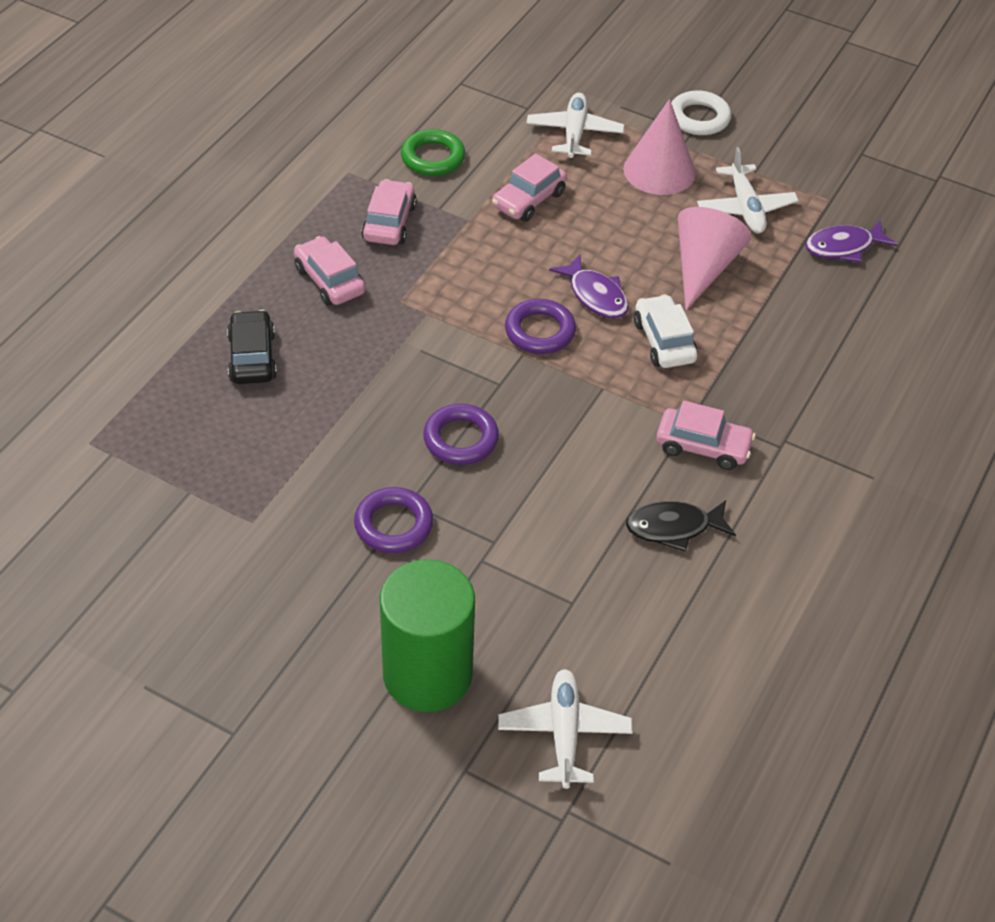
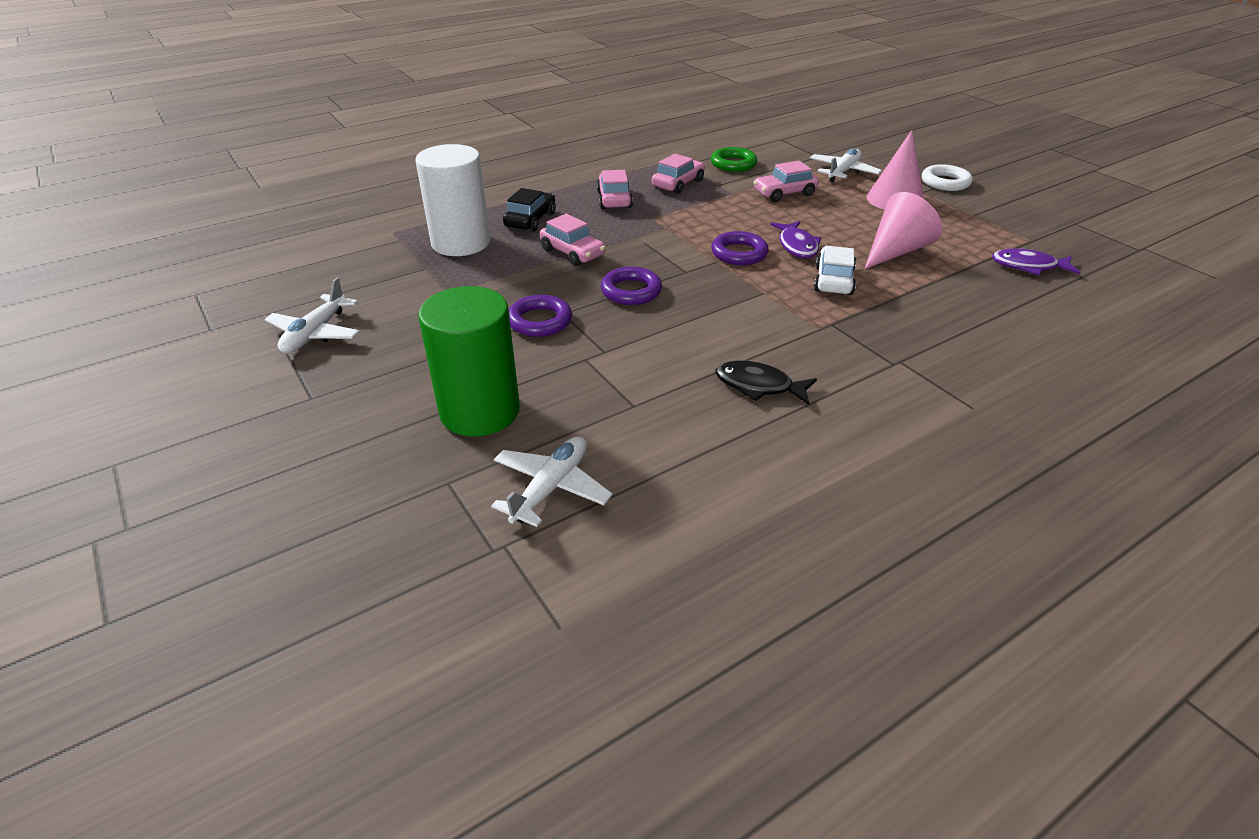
camera: 30 degrees right, 10 degrees down
pink car [656,401,756,470] -> pink car moved to [540,214,606,266]
white plane [697,147,799,233] -> white plane moved to [265,277,360,353]
none -> white cylinder [415,144,490,256]

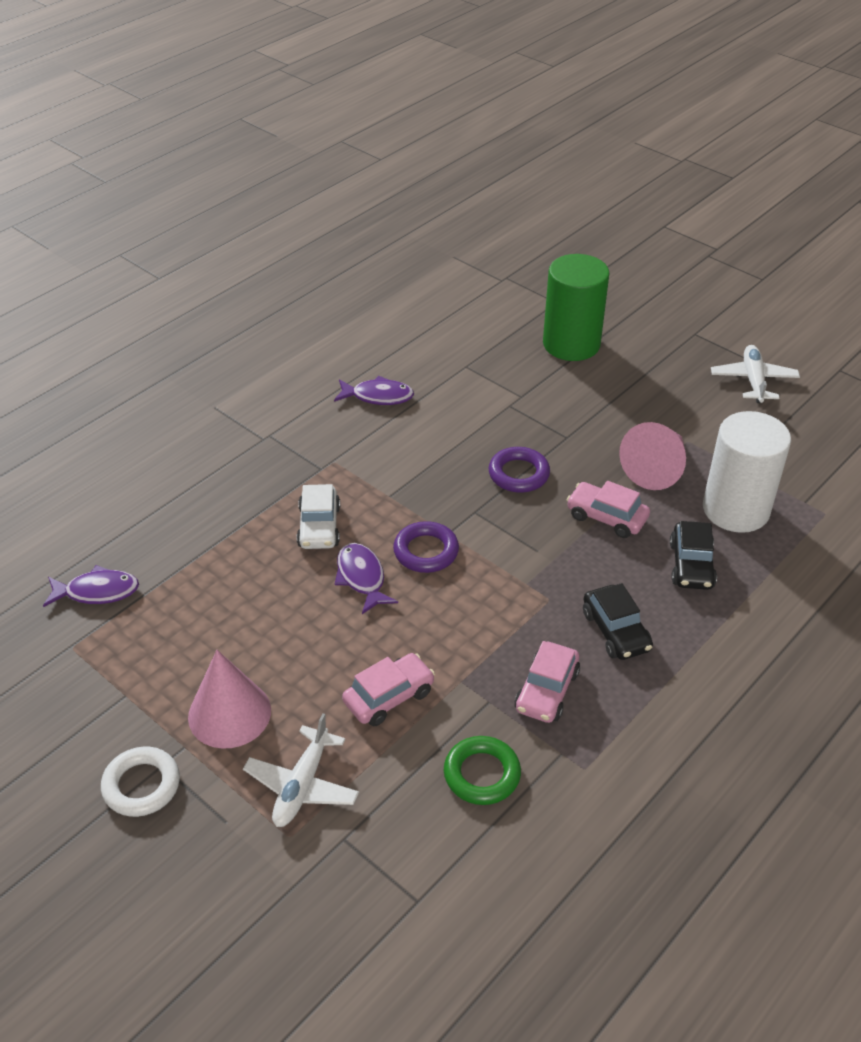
camera: 165 degrees right, 5 degrees up
white plane [491,436,612,527] -> none
purple ring [509,295,572,337] -> none
pink car [597,170,633,209] -> black car [583,583,653,660]
black fish [716,361,817,405] -> purple fish [334,376,414,405]
pink cone [865,192,942,269] -> pink cone moved to [619,422,686,490]

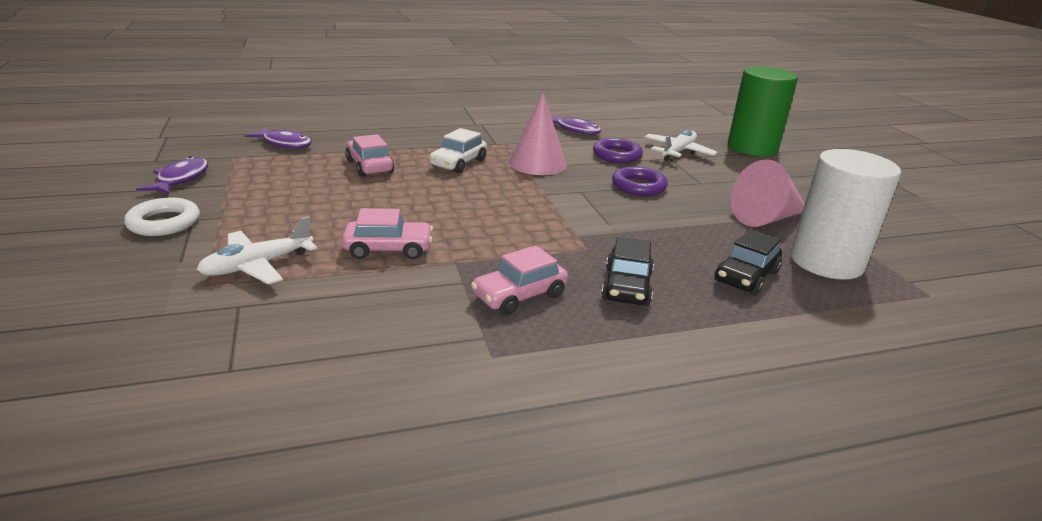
camera: 30 degrees right, 15 degrees down
pink cone [188,650,271,749] -> pink cone moved to [509,93,567,175]
purple fish [335,543,398,614] -> purple fish moved to [136,156,208,194]
purple ring [393,521,459,573] -> purple ring moved to [593,138,643,163]
green ring [444,736,521,805] -> none
pink car [567,481,650,538] -> pink car moved to [345,134,394,177]
white plane [711,345,800,403] -> white plane moved to [644,130,718,161]

